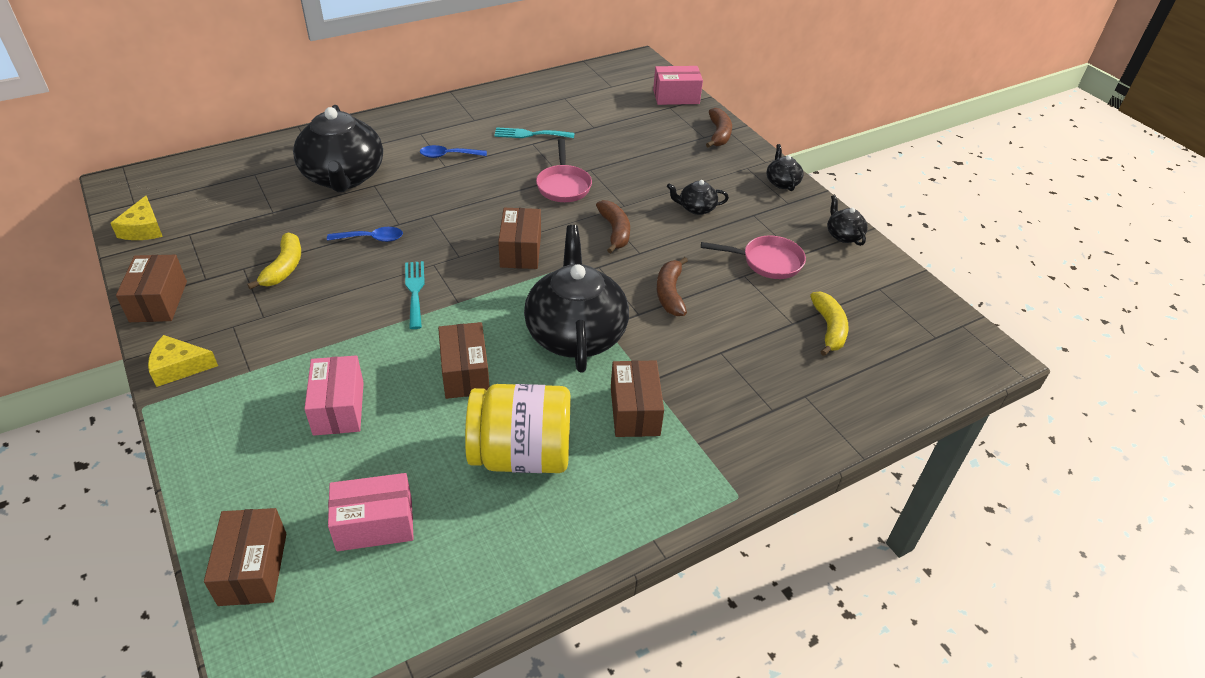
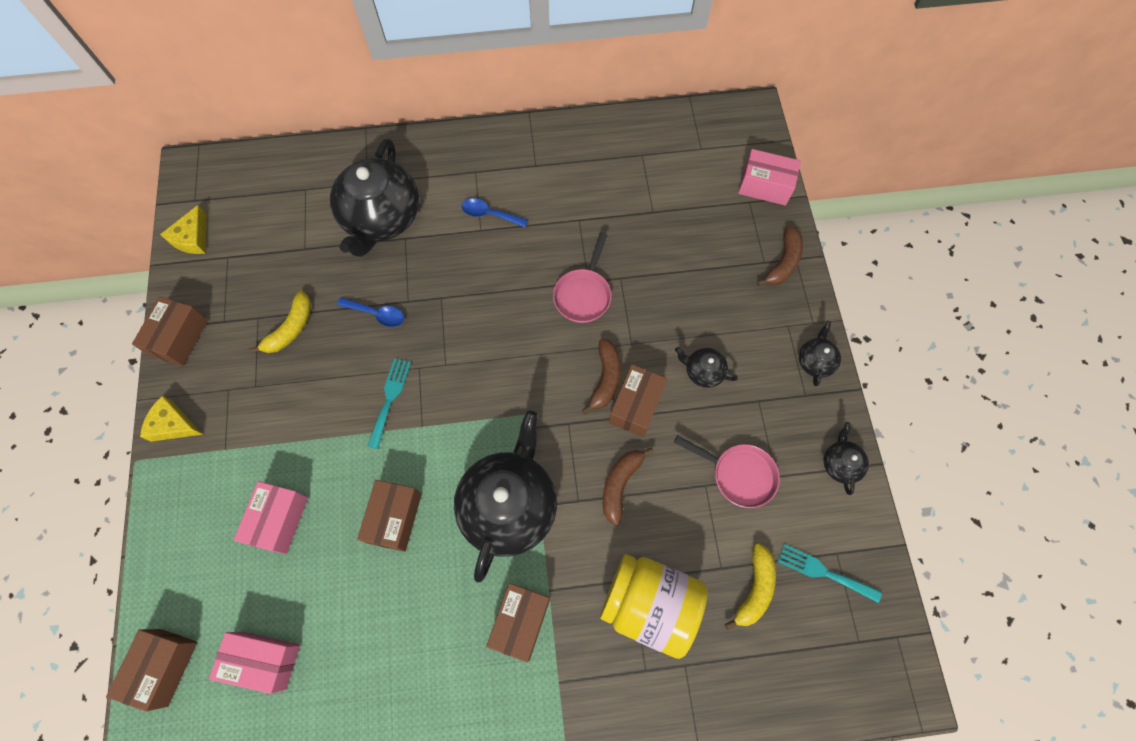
camera: 25 degrees right, 25 degrees up
yellow jar [465,384,571,473] -> yellow jar moved to [600,554,708,659]
turquoise fork [494,127,575,138] -> turquoise fork moved to [777,544,882,603]
brown box [498,208,541,269] -> brown box moved to [609,364,667,437]

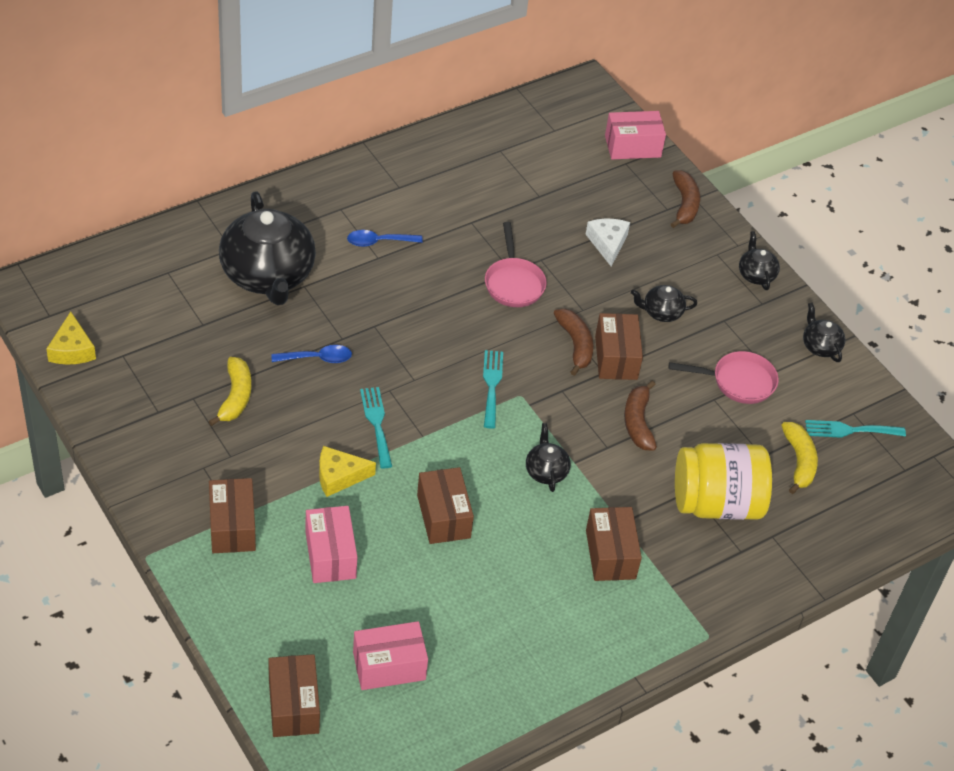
camera: 30 degrees left, 20 degrees down
brown box [132,297,208,366] -> brown box moved to [209,478,256,553]
yellow cheese [140,395,203,442] -> yellow cheese moved to [319,446,376,497]
black teapot [454,411,557,583] -> black teapot [526,423,571,492], size x0.44
none -> turquoise fork [483,350,503,429]
none -> white cheese [586,219,630,267]

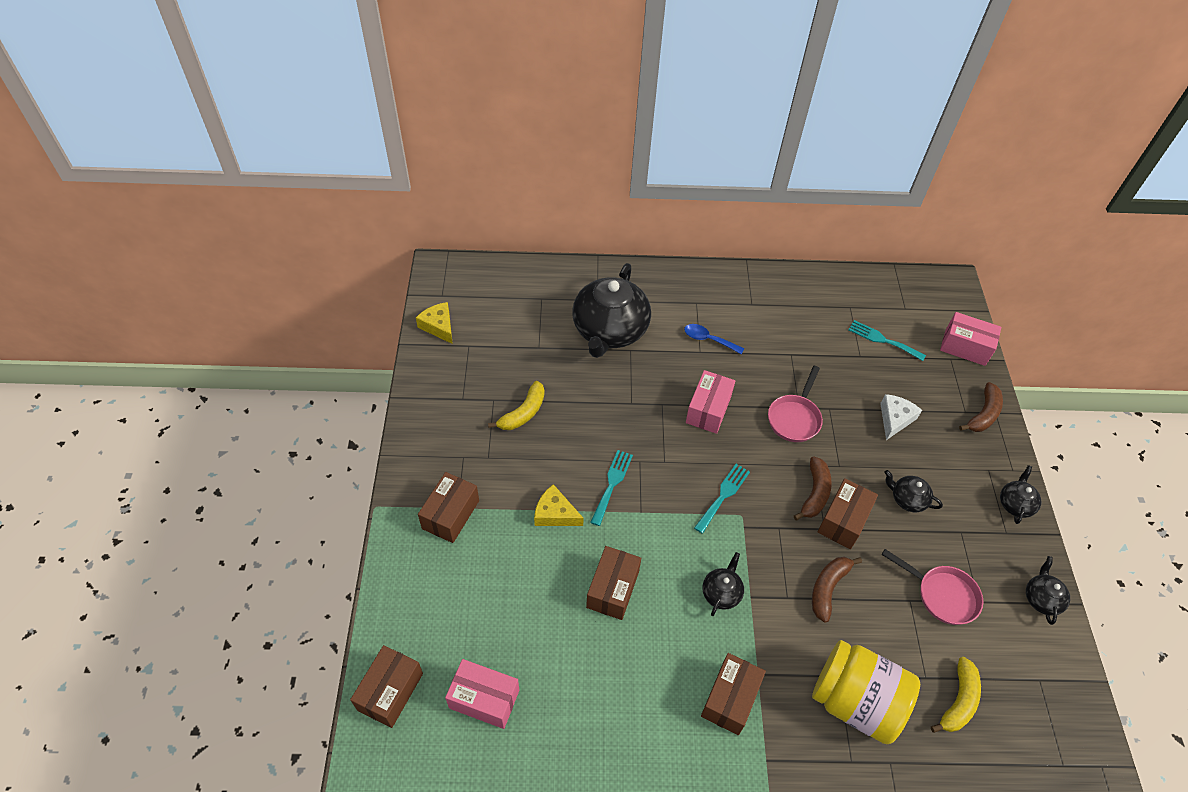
camera: 35 degrees right, 5 degrees up
yellow cheese [46,311,96,365] -> yellow cheese turned 120 degrees clockwise [416,302,453,344]
blue spoon [271,345,352,363] -> none
pink box [305,506,357,583] -> pink box moved to [686,370,735,434]
turquoise fork [805,420,906,438] -> turquoise fork moved to [849,320,926,361]

